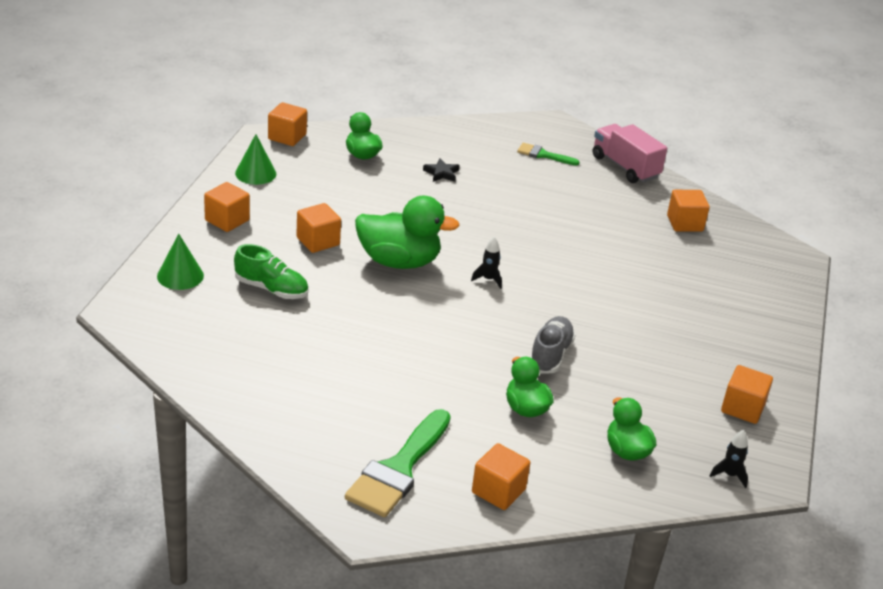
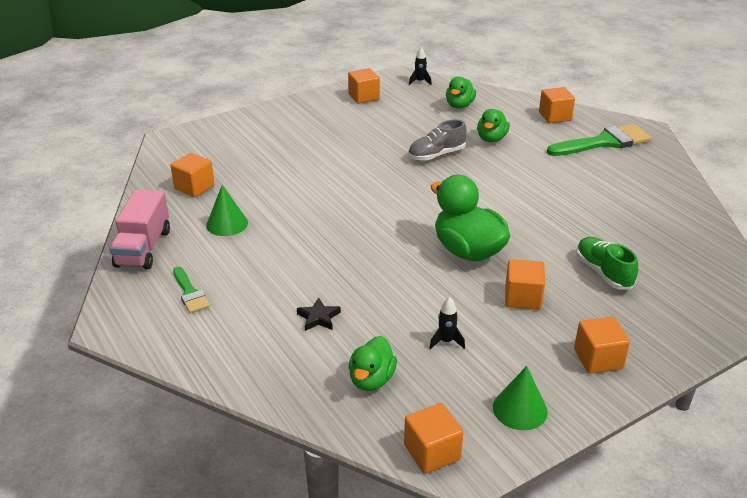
camera: 135 degrees left, 0 degrees up
green cone [157,234,204,290] -> green cone moved to [206,185,248,236]
black rocket [471,237,502,289] -> black rocket moved to [429,297,465,349]

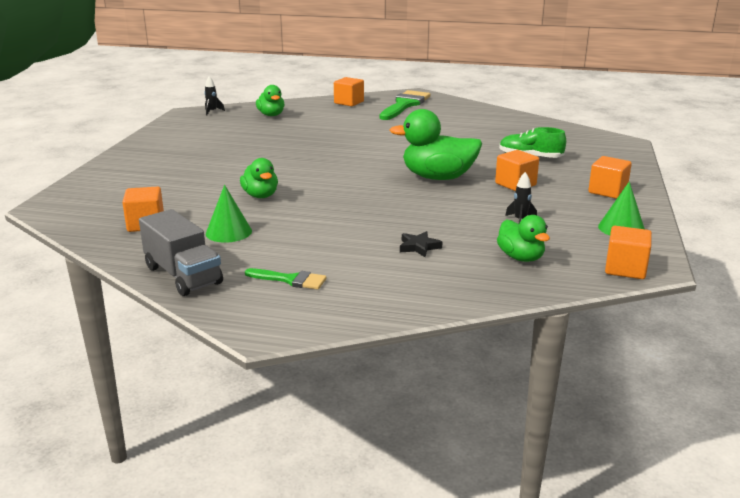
camera: 45 degrees left, 10 degrees down
pink truck [109,189,170,270] -> grey truck [139,209,223,296]
orange cube [348,68,380,104] -> none
grey shoe [408,119,467,161] -> none
green duck [477,109,510,142] -> green duck moved to [240,158,278,198]

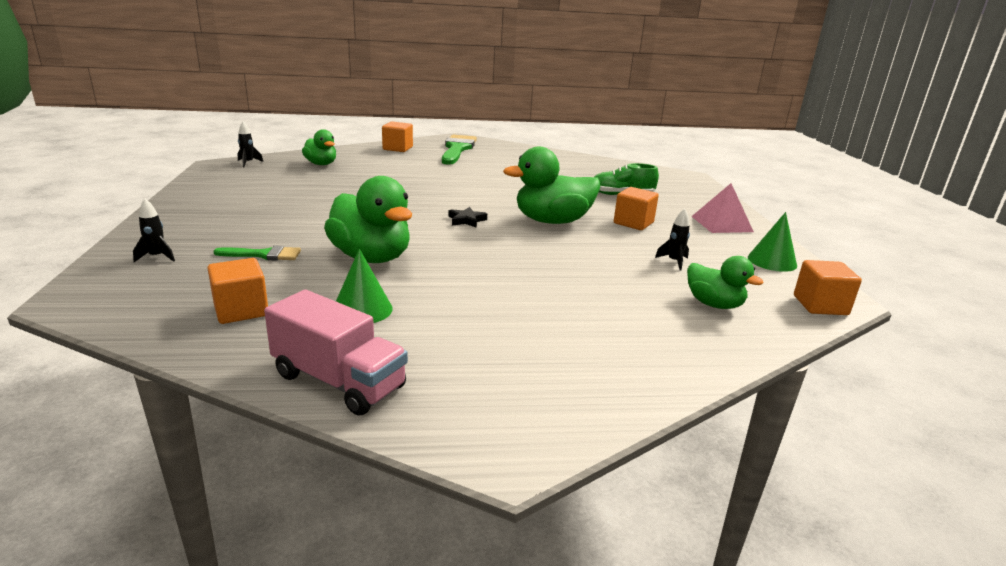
camera: 20 degrees left, 0 degrees up
grey truck [139,209,223,296] -> pink truck [264,290,408,416]
green duck [240,158,278,198] -> green duck [324,176,412,263], size x1.70
green brush [245,268,327,290] -> green brush moved to [214,245,301,261]
black star [400,231,442,257] -> black star moved to [448,207,487,228]
orange cube [588,156,632,199] -> pink pyramid [691,183,754,233]
none -> black rocket [133,199,175,262]

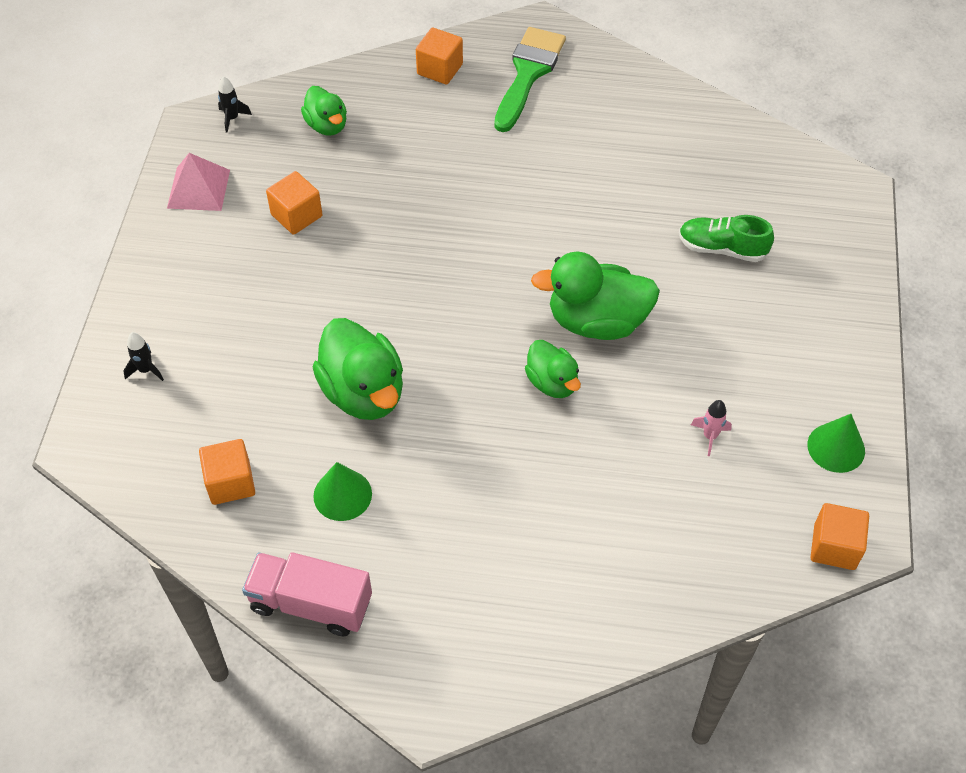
camera: 15 degrees right, 30 degrees up
green brush [214,245,301,261] -> none
pink truck [264,290,408,416] -> pink truck turned 150 degrees clockwise [242,552,372,636]
black star [448,207,487,228] -> none
orange cube [614,187,659,230] -> orange cube moved to [266,171,323,235]
black rocket [655,209,690,270] -> pink rocket [691,400,732,456]
green duck [687,256,763,309] -> green duck moved to [525,340,581,398]
pink pyramid [691,183,754,233] -> pink pyramid moved to [167,153,230,211]

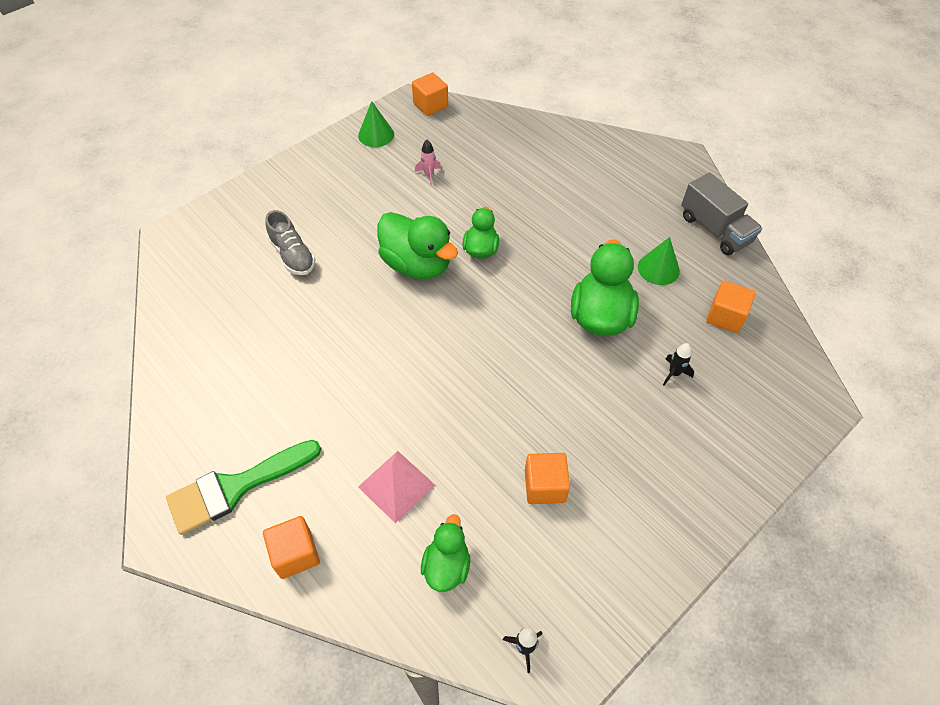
camera: 140 degrees left, 0 degrees up
black rocket [123,332,164,381] -> black rocket moved to [663,343,694,386]
pink pyramid [167,153,230,211] -> pink pyramid moved to [358,451,435,524]
pink truck [242,552,372,636] -> grey truck [681,172,762,255]
green shoe [679,215,774,262] -> grey shoe [265,210,316,275]

